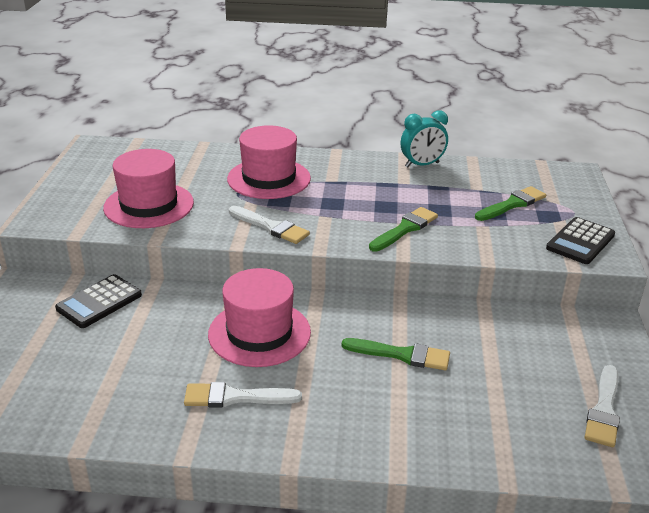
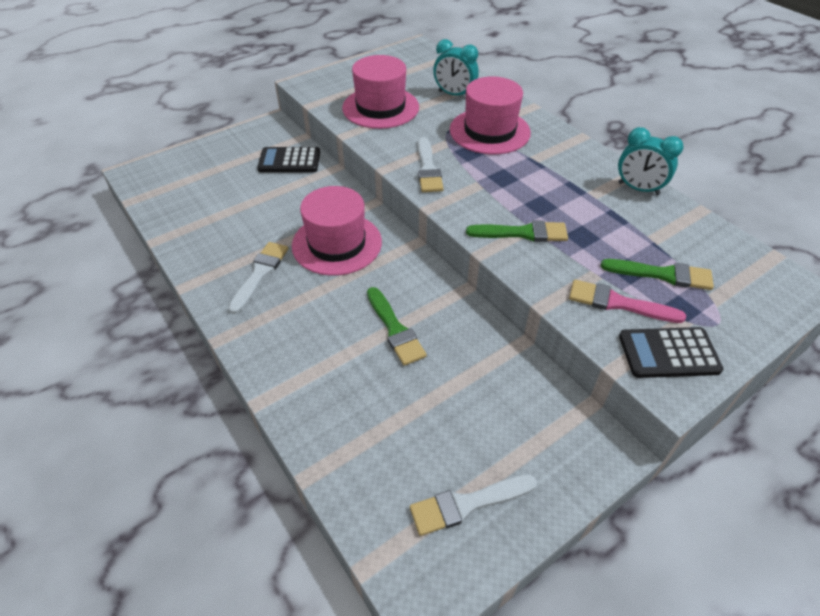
camera: 50 degrees right, 15 degrees up
white brush [184,382,302,407] -> white brush turned 60 degrees clockwise [228,242,289,314]
none -> turquoise clock [433,39,479,96]
none -> pink brush [569,280,686,323]

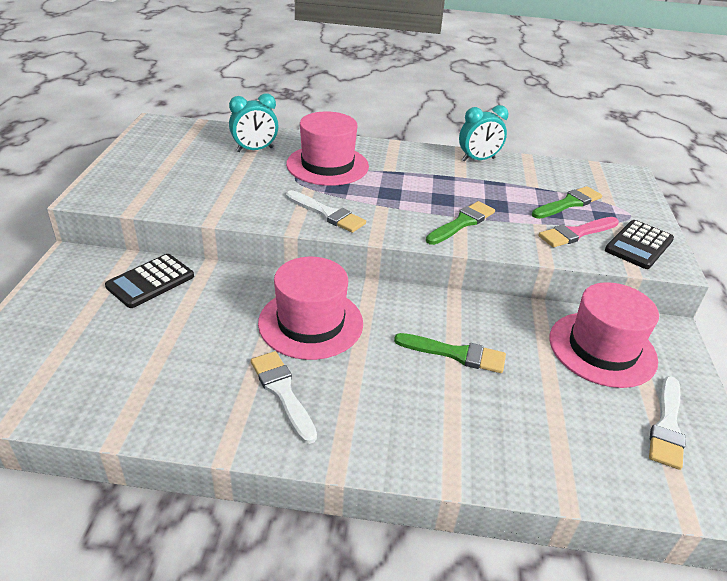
camera: 50 degrees left, 10 degrees down
pink hat [342,55,419,129] -> pink hat moved to [550,282,659,388]

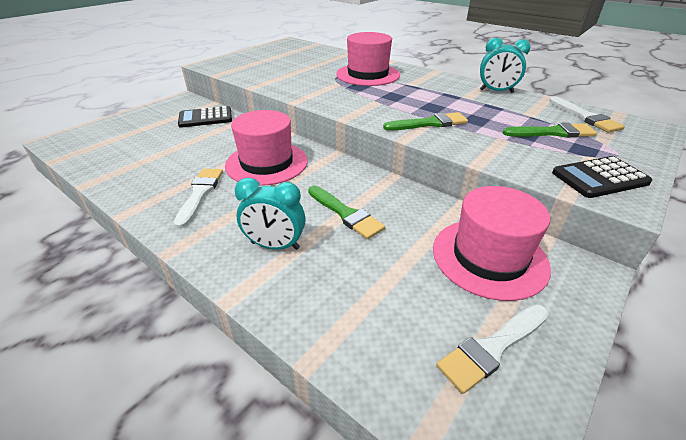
camera: 35 degrees right, 0 degrees up
turquoise clock [229,94,279,152] -> turquoise clock moved to [235,178,306,250]
white brush [286,190,366,233] -> white brush moved to [549,97,625,133]
pink brush [538,217,619,247] -> none

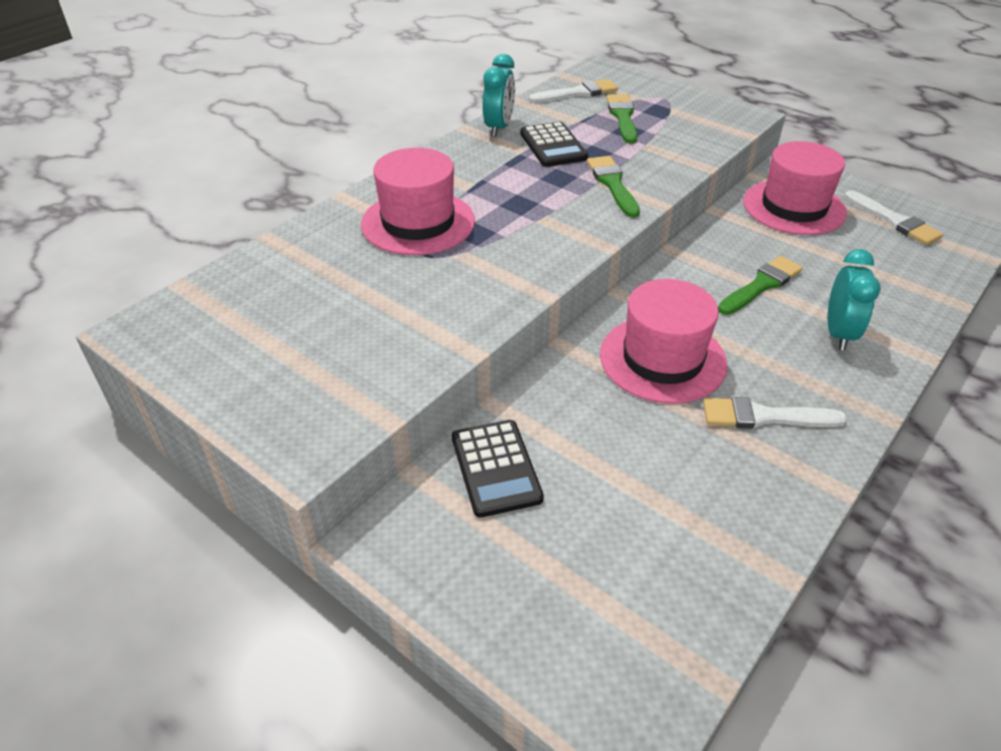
camera: 90 degrees left, 5 degrees up
black calculator [552,156,652,198] -> black calculator moved to [520,122,588,167]

